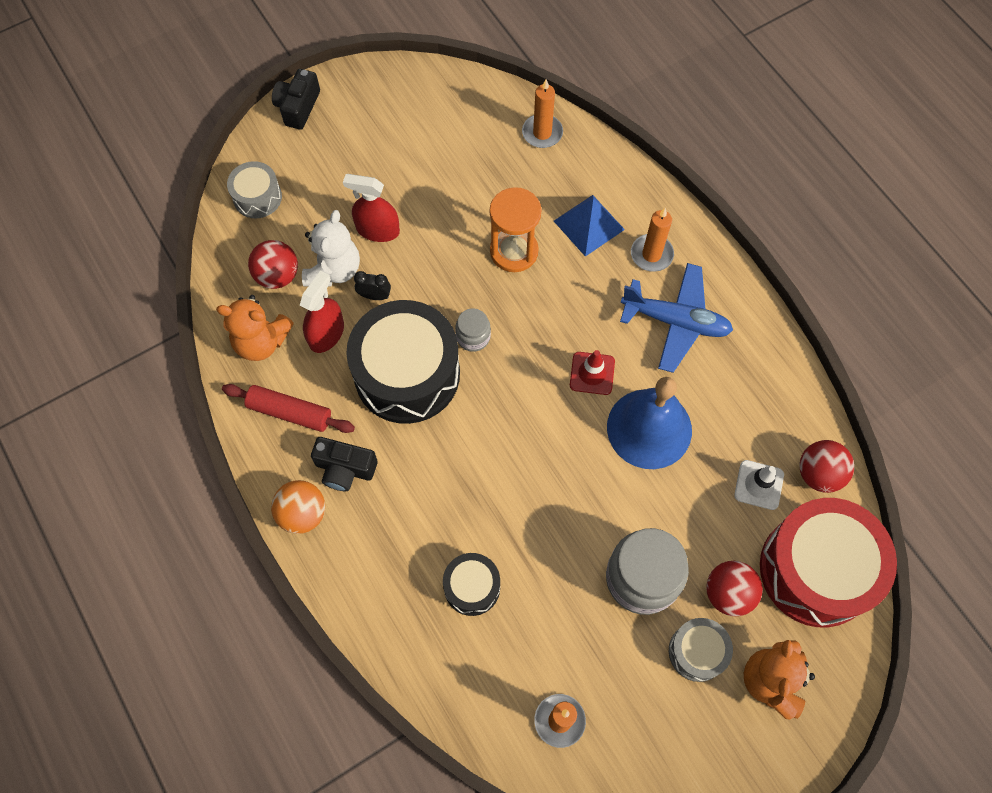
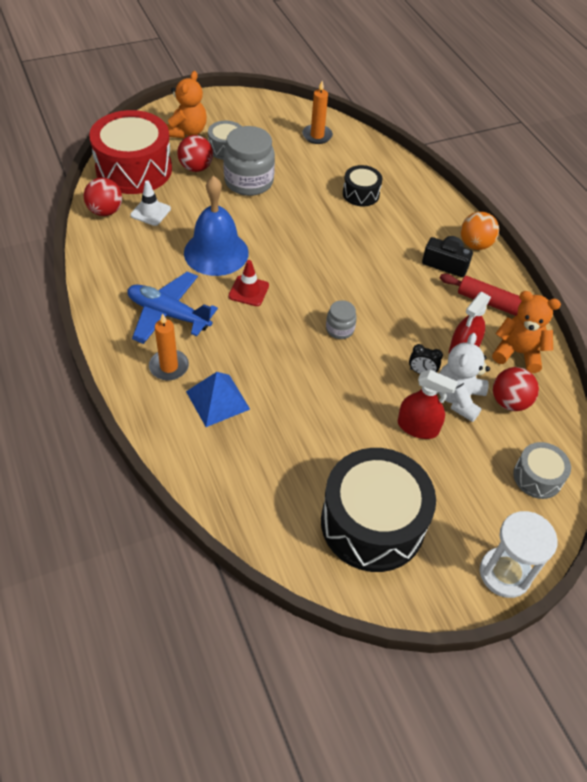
camera: 175 degrees left, 15 degrees down
black camera [272,69,320,130] -> white hourglass [480,511,558,598]
black drum [346,300,460,424] -> black drum moved to [321,448,436,572]
orange hourglass [490,187,542,272] -> none
orange candle [522,79,563,148] -> none

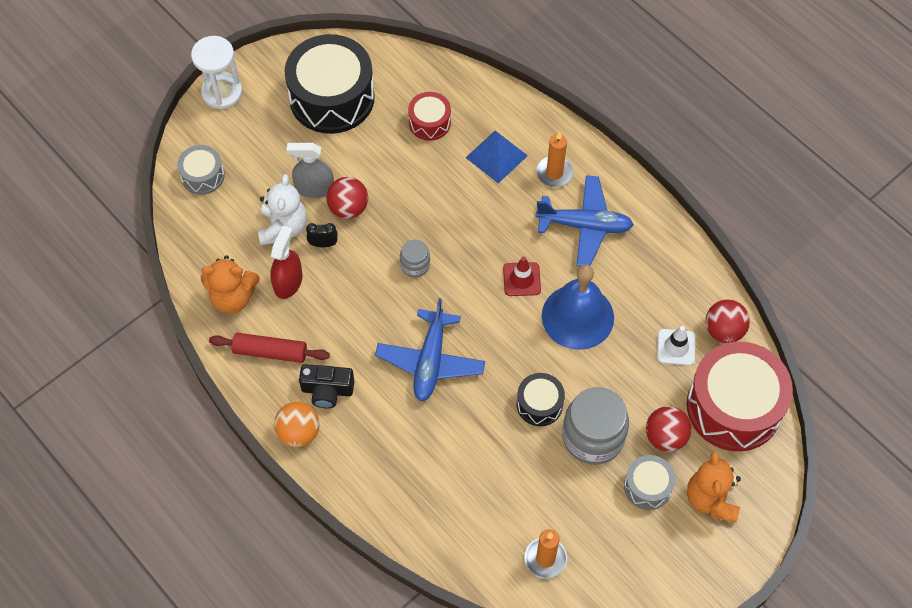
camera: 165 degrees right, 10 degrees up
black drum [343,165,382,206] -> black drum moved to [517,373,565,426]
red spray bottle [398,370,458,439] -> grey spray bottle [286,143,334,198]
red ball [493,367,539,411] -> red ball moved to [326,177,368,219]
none -> blue plane [375,298,485,401]
none -> red drum [408,92,451,141]

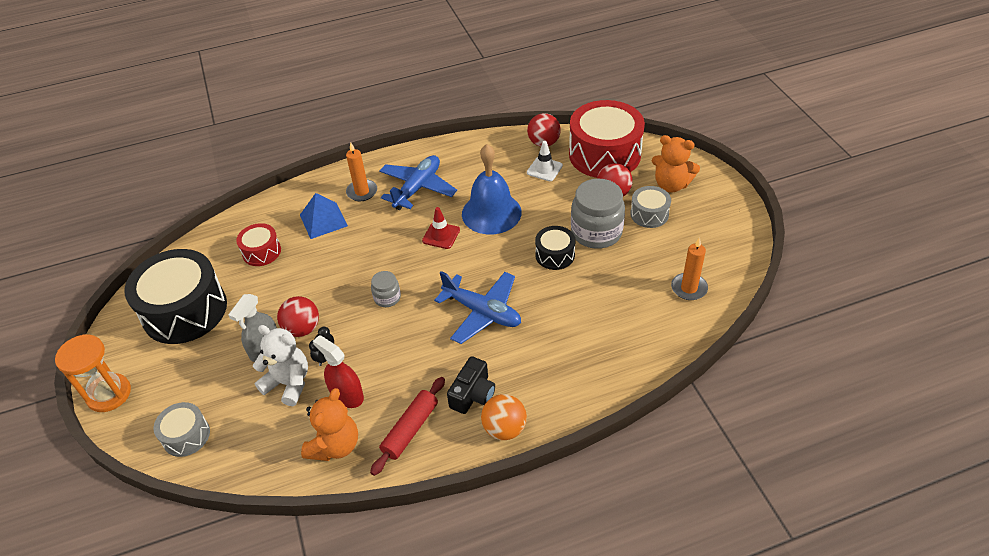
camera: 65 degrees left, 15 degrees down
white hourglass [191,36,242,109] -> orange hourglass [55,334,131,412]

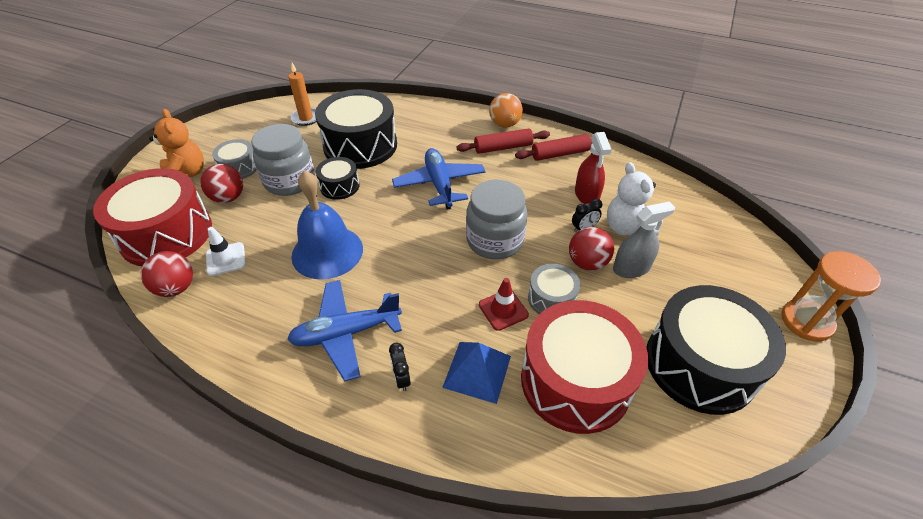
camera: 140 degrees left, 0 degrees up
grey drum [154,402,210,457] -> grey drum moved to [528,264,580,314]
red drum [236,223,281,266] -> red drum [521,300,648,434], size x2.04
orange teddy bear [301,388,358,461] -> none
orange candle [346,142,377,201] -> black clock [389,343,411,391]
grey jar [371,271,401,307] -> grey jar [466,180,527,259], size x1.99
red traffic cone [422,207,460,249] -> red traffic cone moved to [479,278,529,331]
black camera [447,356,495,414] -> red rolling pin [457,128,550,154]
none -> black drum [315,89,397,169]

